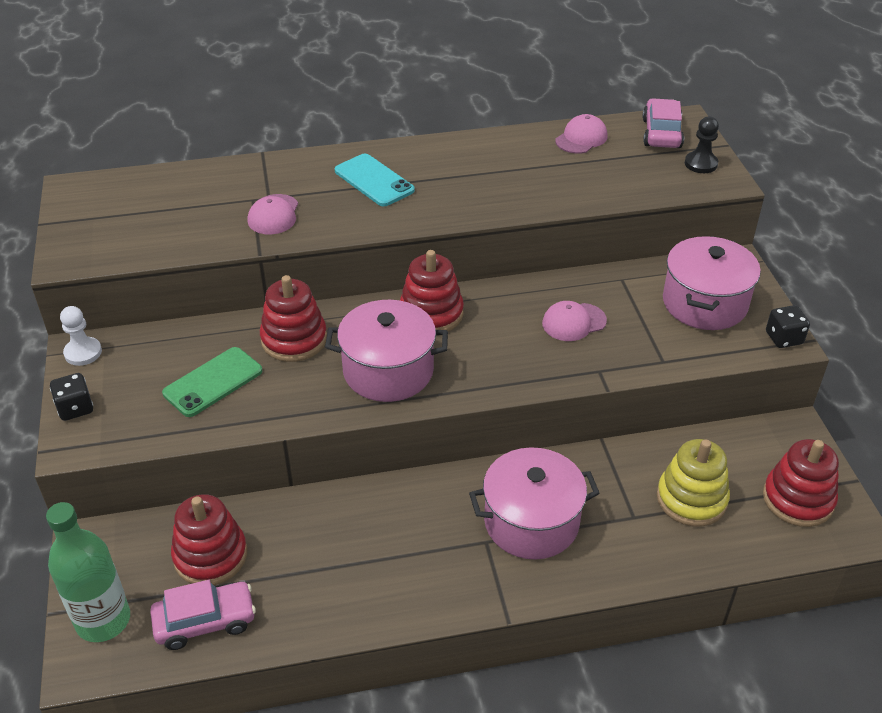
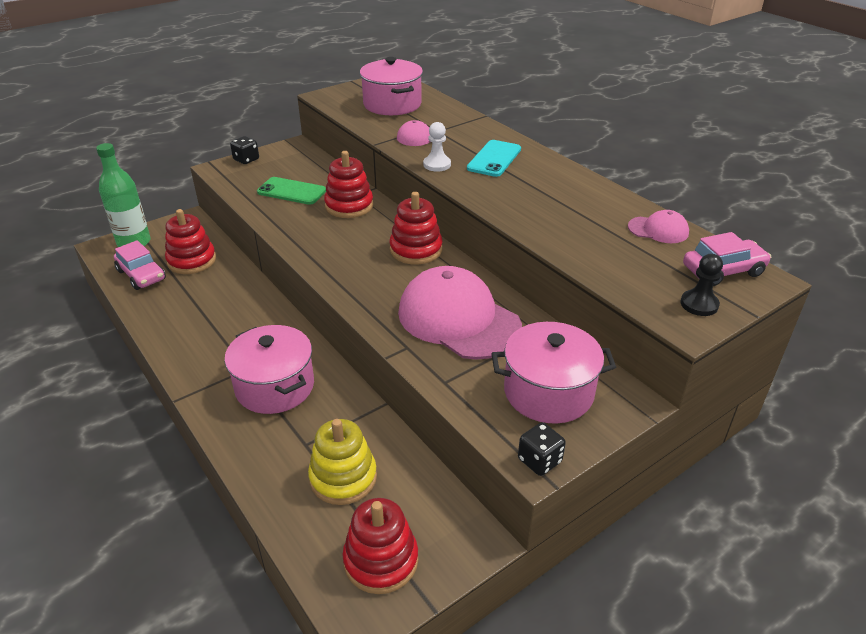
camera: 65 degrees right, 5 degrees down
white pawn [60,306,102,366] -> white pawn moved to [423,122,451,172]
pink pot [325,300,448,402] -> pink pot moved to [360,57,423,115]
pink cap [542,301,607,341] -> pink cap [398,266,522,360], size x2.17

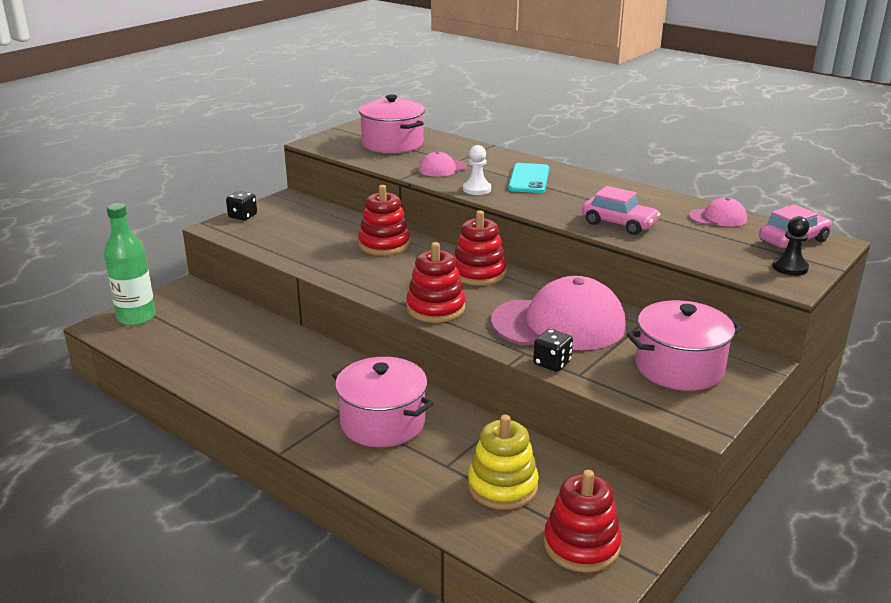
camera: 15 degrees left, 10 degrees down
pink car [114,240,166,290] -> pink car moved to [582,186,660,235]
red stacking toy [165,209,216,274] -> red stacking toy moved to [406,242,465,323]
green phone [257,177,326,205] -> none
pink cap [398,266,522,360] -> pink cap turned 150 degrees clockwise [491,276,626,350]
black dice [518,423,566,476] -> black dice moved to [533,329,573,372]

